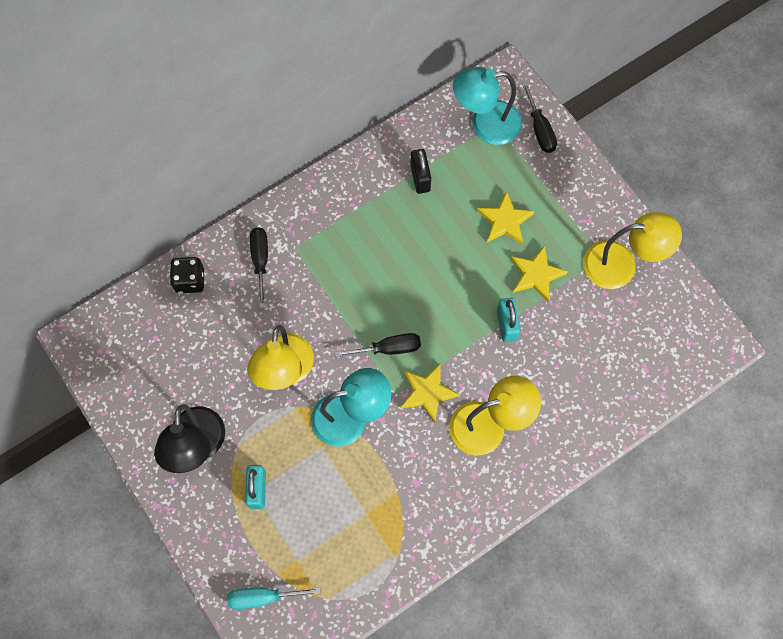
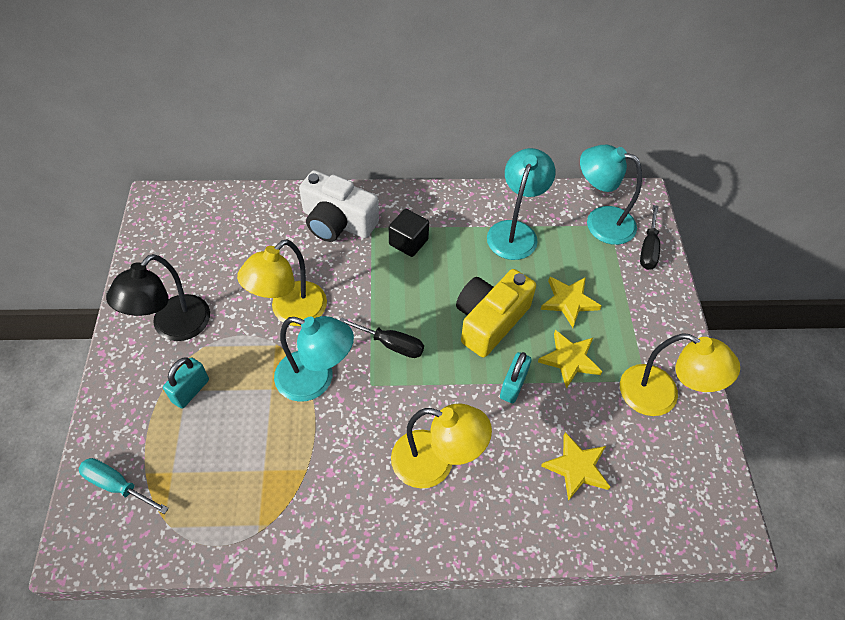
camera: 30 degrees right, 15 degrees down
black dice [170,257,204,294] -> none
black screwdriver [250,227,268,308] -> white camera [299,170,379,242]
yellow star [400,363,460,423] -> yellow star moved to [541,432,610,501]
black padlock [410,149,431,194] -> turquoise lamp [487,148,556,260]
none -> black cube [389,209,429,257]
none -> yellow camera [456,269,536,357]

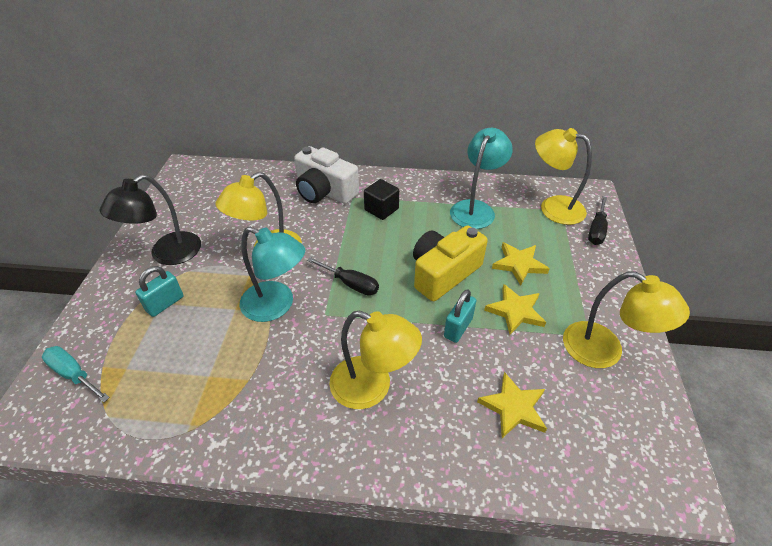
camera: 10 degrees right, 10 degrees down
turquoise lamp [580,145,642,245] -> yellow lamp [535,128,592,225]

